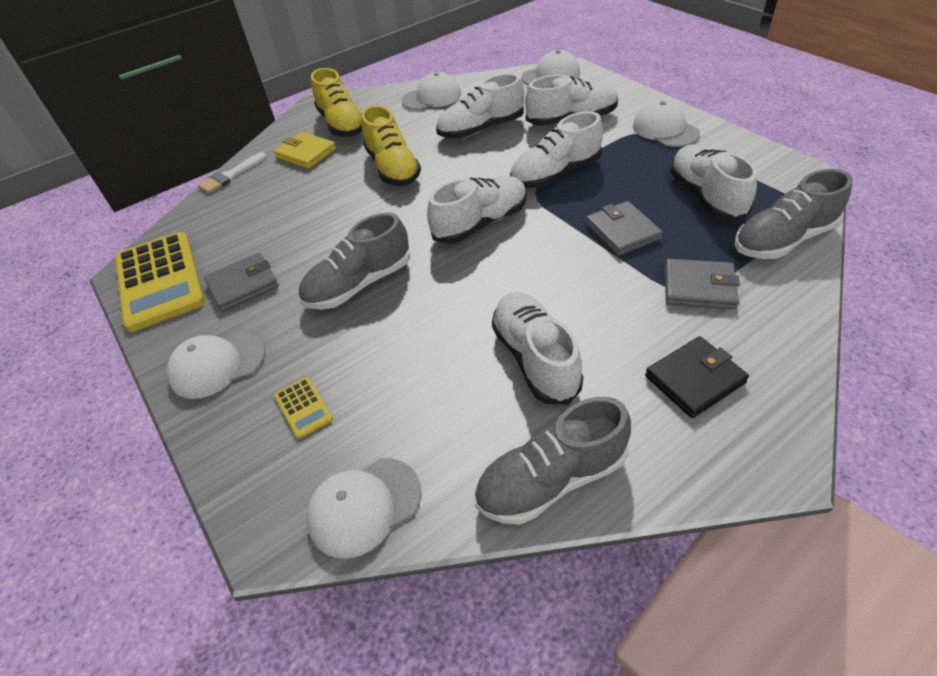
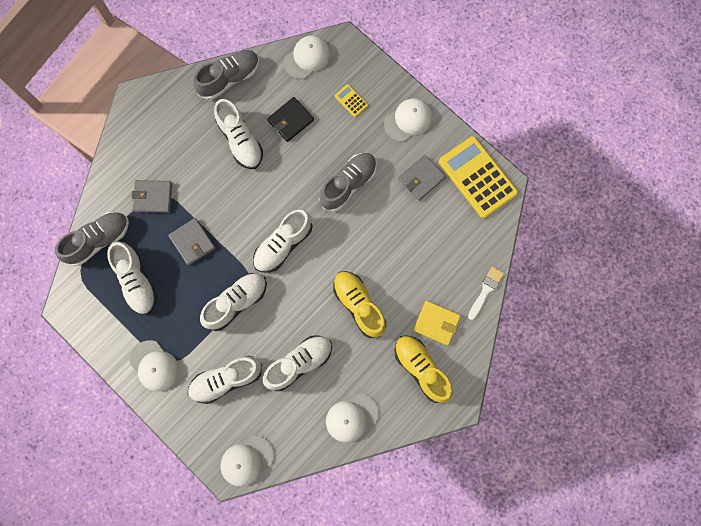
camera: 165 degrees right, 30 degrees up
black wallet [645,336,749,418] -> black wallet moved to [267,97,314,142]

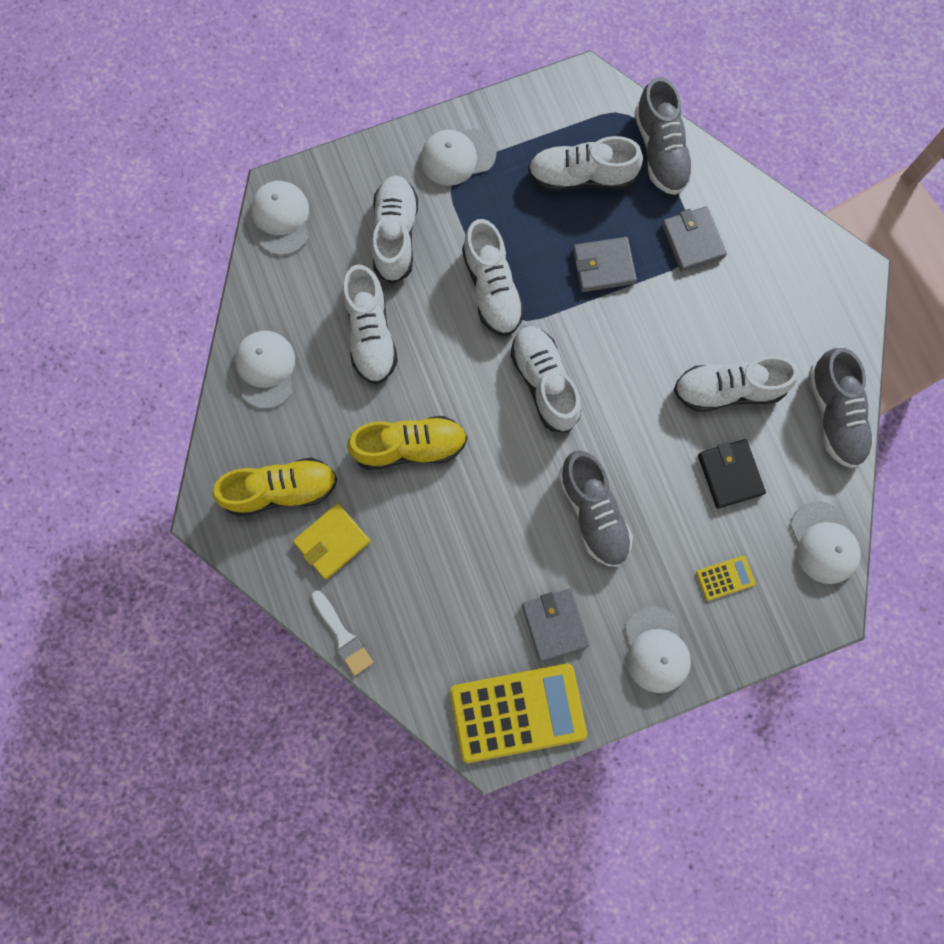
camera: 115 degrees right, 0 degrees up
grey wallet [131,180,172,213] -> grey wallet turned 45 degrees counterclockwise [662,206,727,272]

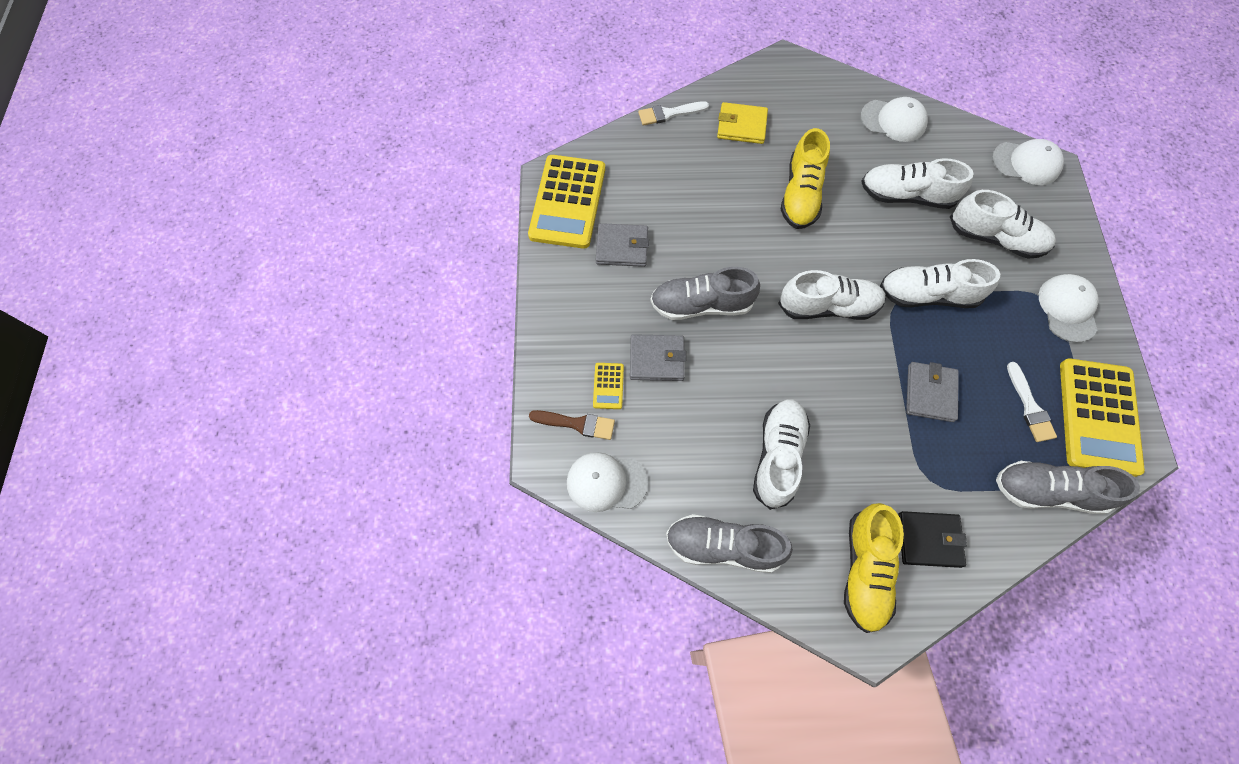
camera: 110 degrees right, 10 degrees down
yellow shoe [213,457,338,516] -> yellow shoe moved to [844,503,904,633]
yellow wallet [293,503,371,580] -> yellow wallet turned 60 degrees counterclockwise [717,102,768,144]
white shoe [528,136,643,191] -> white brush [1007,362,1057,442]
white cap [625,606,691,693] -> none
grey wallet [662,206,727,272] -> grey wallet moved to [630,334,686,381]
black wallet [698,439,766,509] -> black wallet moved to [898,511,967,568]
none -> brown brush [529,410,615,440]
none -> yellow calculator [1060,358,1145,477]

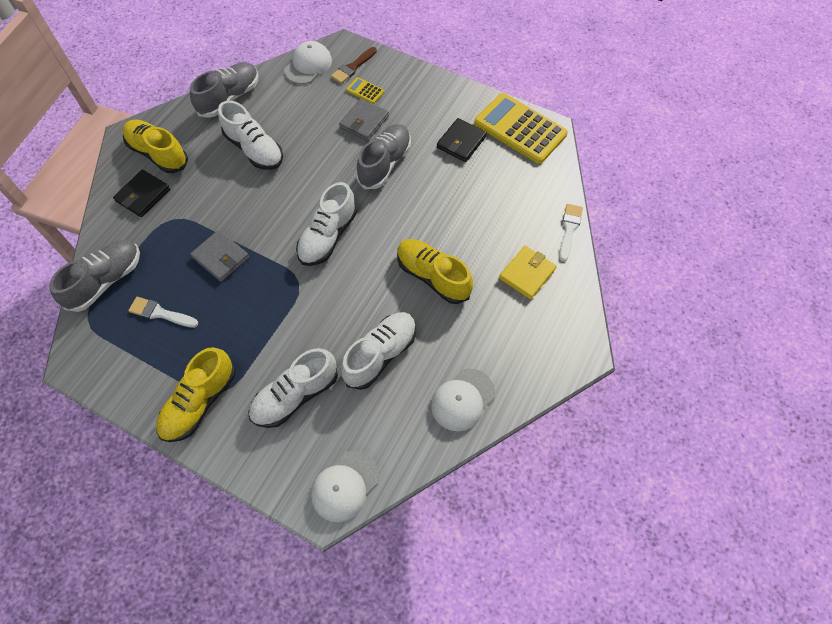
camera: 120 degrees right, 5 degrees down
grey wallet [596,223,649,267] -> black wallet [437,118,487,162]
white shoe [880,259,1000,308] -> none
white cap [1039,274,1099,343] -> yellow shoe [156,347,236,442]
yellow calculator [1060,358,1145,477] -> none

